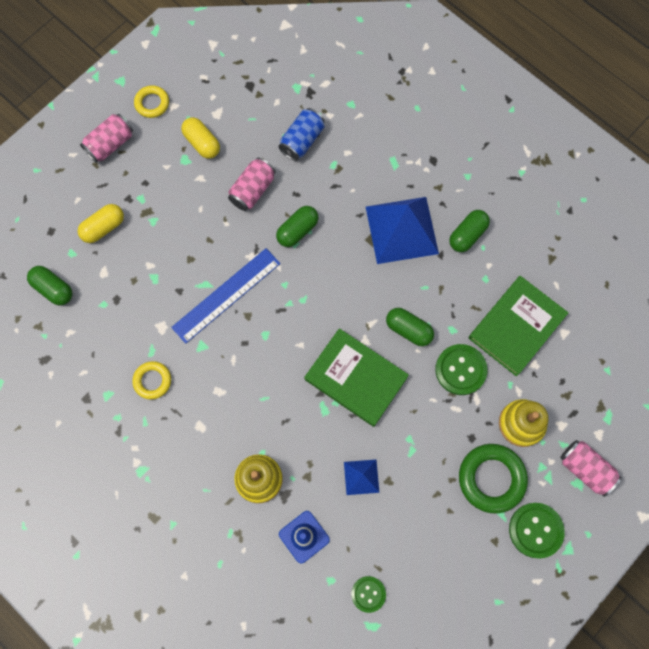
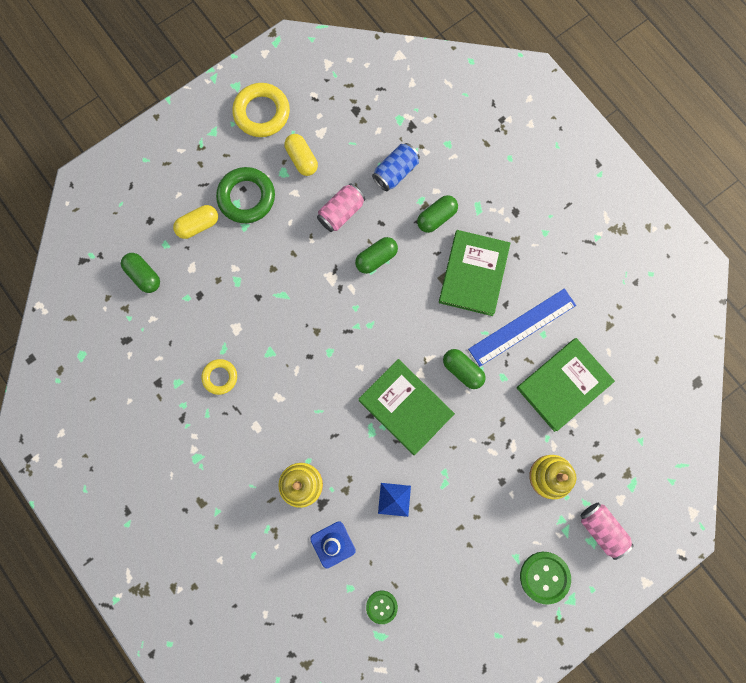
camera: 10 degrees right, 5 degrees up
pink can [80,114,133,163] -> none
yellow ring [134,85,169,118] -> yellow ring [232,83,290,137], size x1.71
blue ruler [171,248,280,344] -> blue ruler moved to [468,288,576,366]
blue pyramid [366,197,439,264] -> green book [439,230,510,316]
green button [435,344,487,395] -> none
green capsule [449,210,490,252] -> green capsule moved to [417,195,458,233]
green ring [459,444,528,514] -> green ring moved to [216,167,275,223]

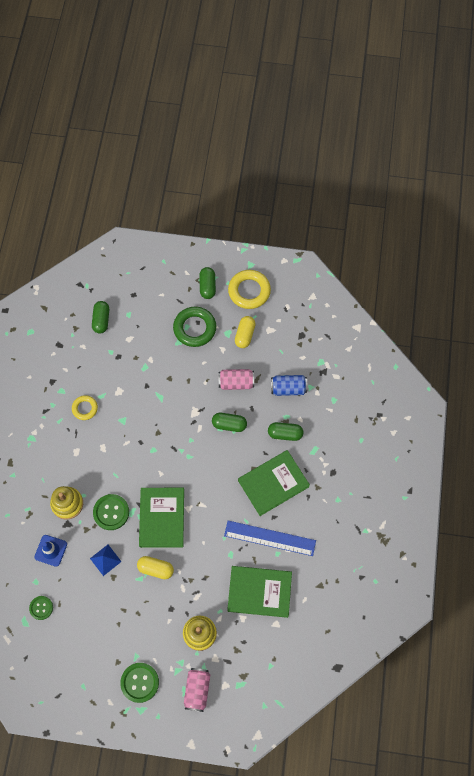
camera: 45 degrees right, 10 degrees down
yellow capsule [173,205,218,239] -> yellow capsule moved to [137,556,174,579]
green capsule [443,349,486,389] -> green capsule moved to [199,267,216,299]
none -> green button [93,494,129,530]

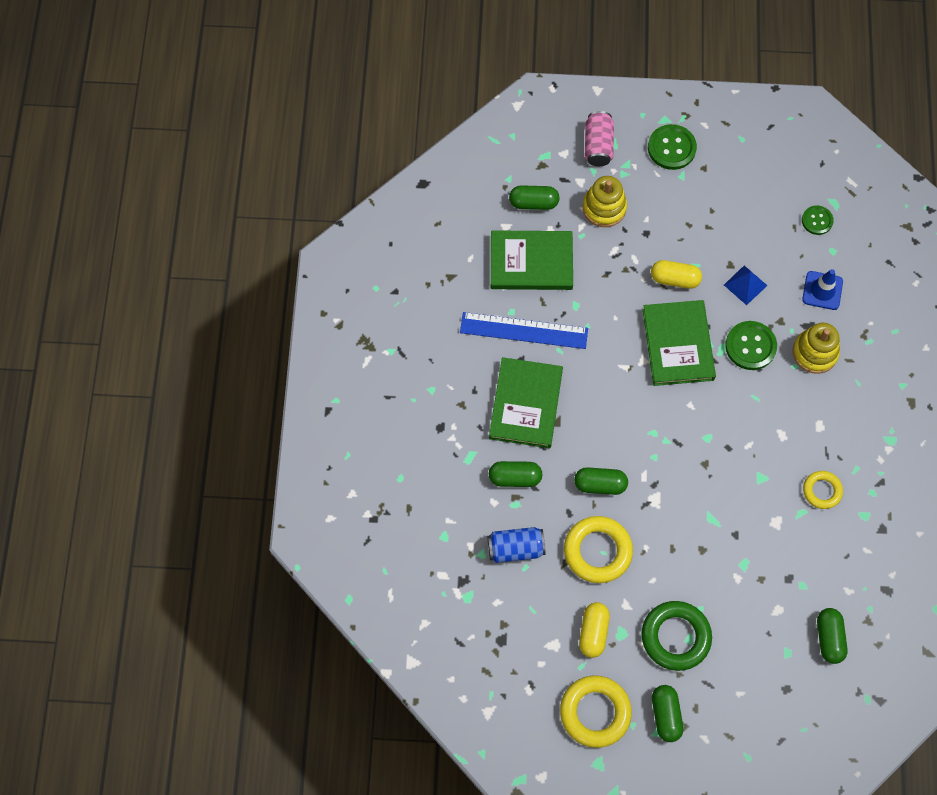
camera: 175 degrees right, 0 degrees up
pink can [219,369,254,390] -> yellow ring [564,516,633,583]
green book [238,450,310,516] -> green book turned 45 degrees counterclockwise [489,357,563,448]
none -> green capsule [509,185,560,210]

